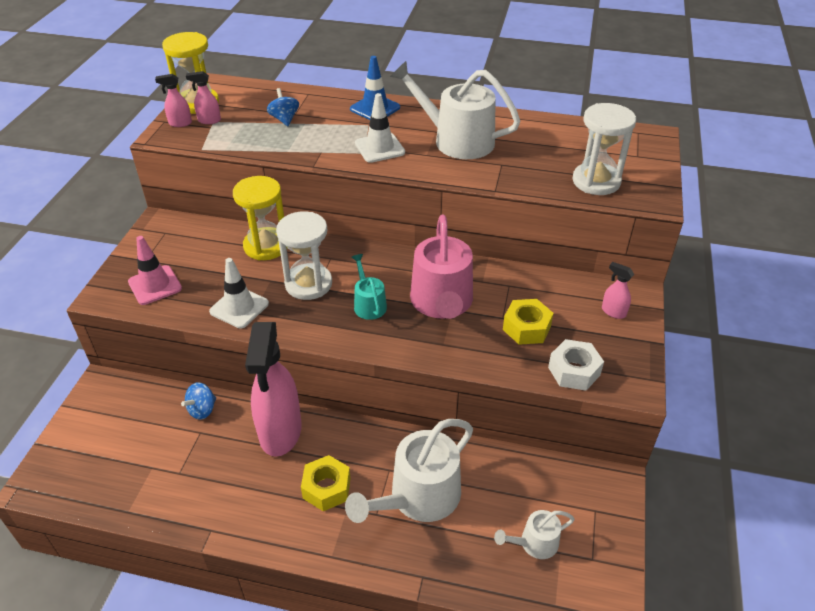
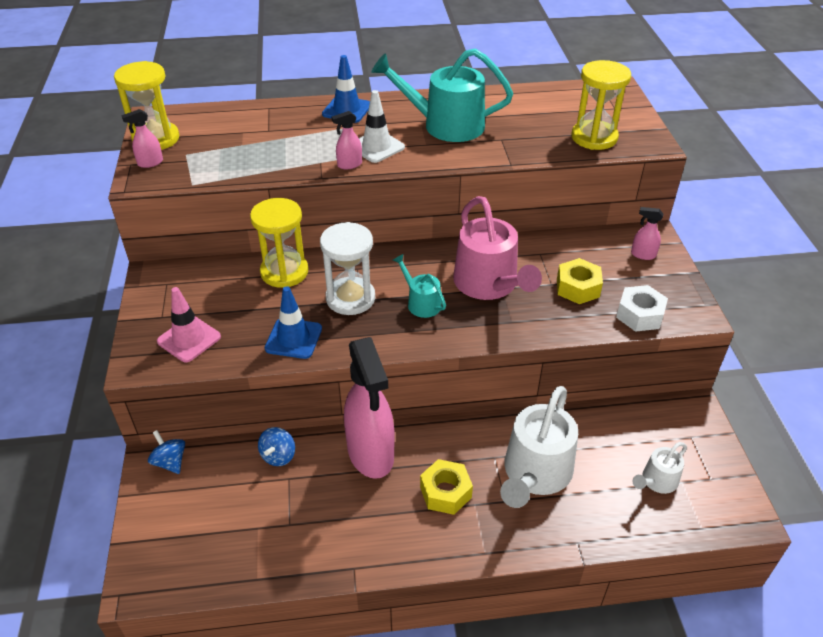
camera: 20 degrees left, 0 degrees up
pink spray bottle [186,71,221,124] -> pink spray bottle moved to [332,111,362,169]
white traffic cone [209,258,269,329] -> blue traffic cone [265,286,322,359]
blue spinning top [267,88,299,126] -> blue spinning top moved to [148,430,185,474]
white watering can [390,61,520,159] -> turquoise watering can [371,48,513,142]
white hourglass [572,103,636,195] -> yellow hourglass [571,60,631,150]

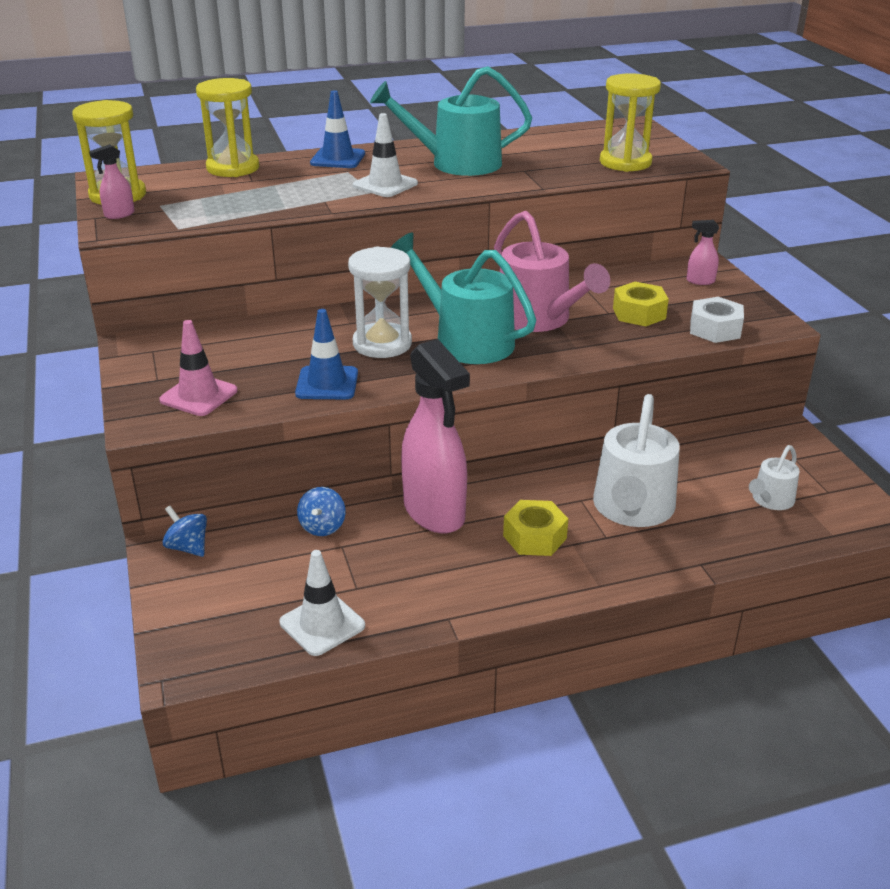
camera: 10 degrees left, 10 degrees down
yellow hourglass [250,198,308,288] -> yellow hourglass moved to [196,78,259,177]
pink spray bottle [332,111,362,169] -> none
turquoise watering can [393,254,446,318] -> turquoise watering can [391,232,536,364], size x1.95
none -> white traffic cone [280,550,365,656]

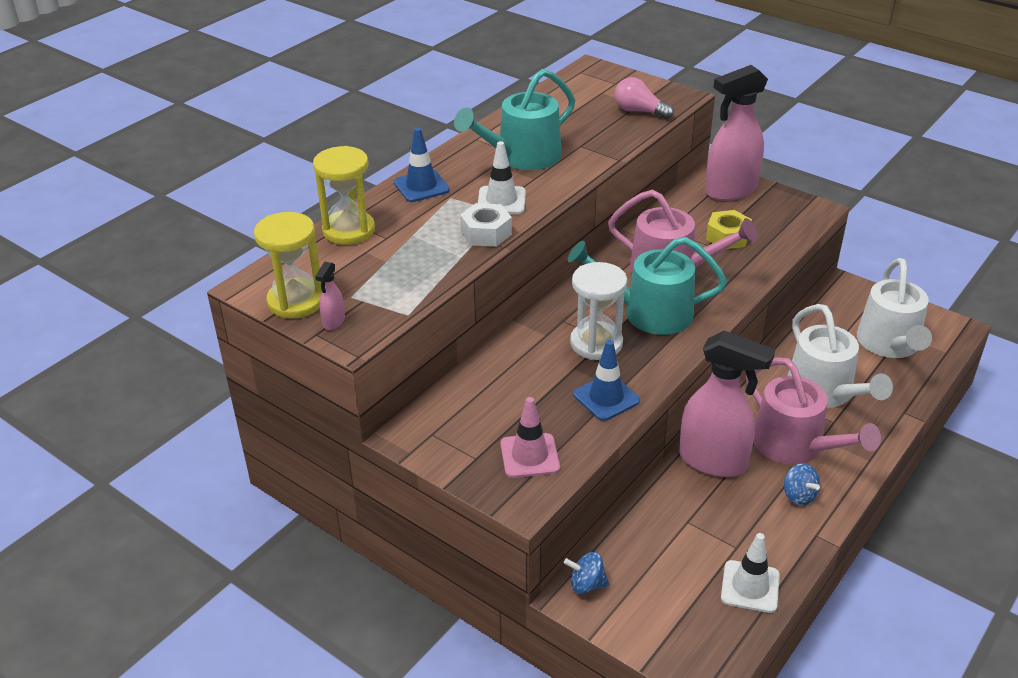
camera: 35 degrees left, 5 degrees up
blue spinning top [297,487,346,536] -> blue spinning top moved to [784,463,820,505]
yellow nut [503,500,568,556] -> pink watering can [746,357,881,464]
yellow hourglass [600,73,661,172] -> pink light bulb [615,77,674,119]
pink spray bottle [687,220,719,285] -> pink spray bottle [705,65,768,201], size x2.47
white nut [690,297,744,343] -> white nut moved to [460,203,512,247]
white watering can [749,445,800,510] -> white watering can [857,258,932,358], size x1.95

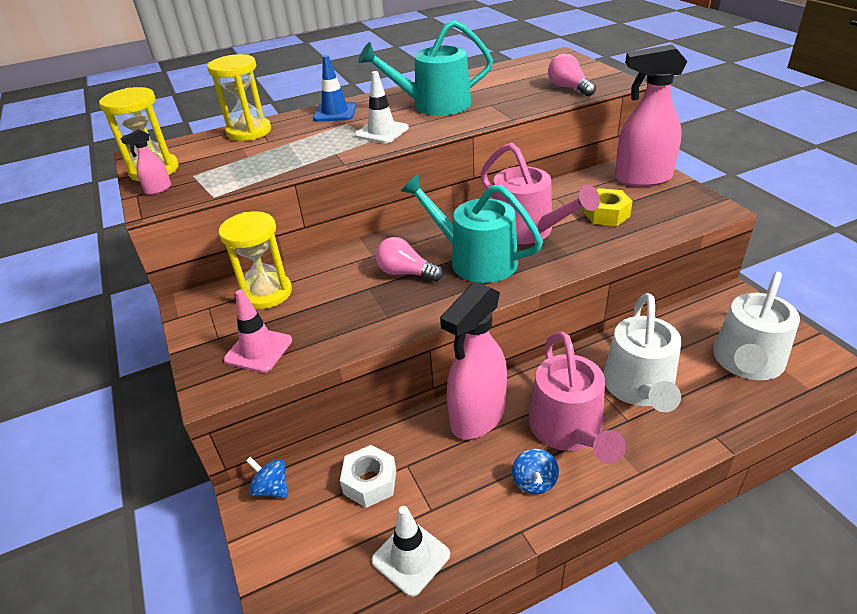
camera: 30 degrees right, 0 degrees up
white nut [460,203,512,247] -> white nut moved to [340,445,396,508]
white hourglass [570,262,627,360] -> pink light bulb [375,237,443,282]
blue traffic cone [573,340,640,421] -> none
pink spray bottle [679,331,775,477] -> pink spray bottle turned 75 degrees clockwise [440,282,507,440]
none -> yellow hourglass [219,211,292,309]

